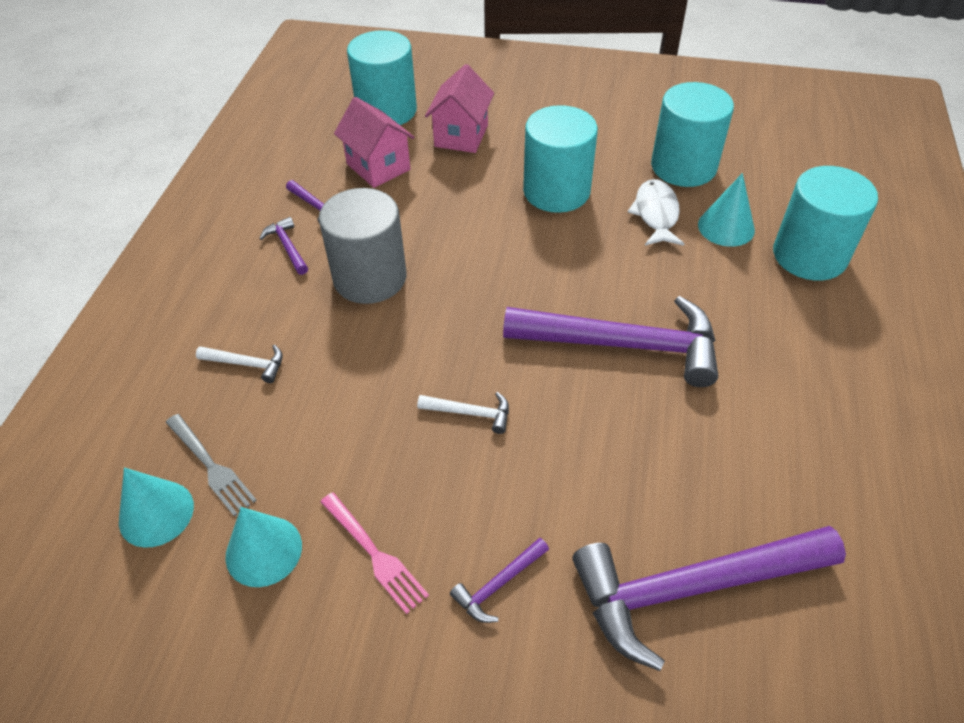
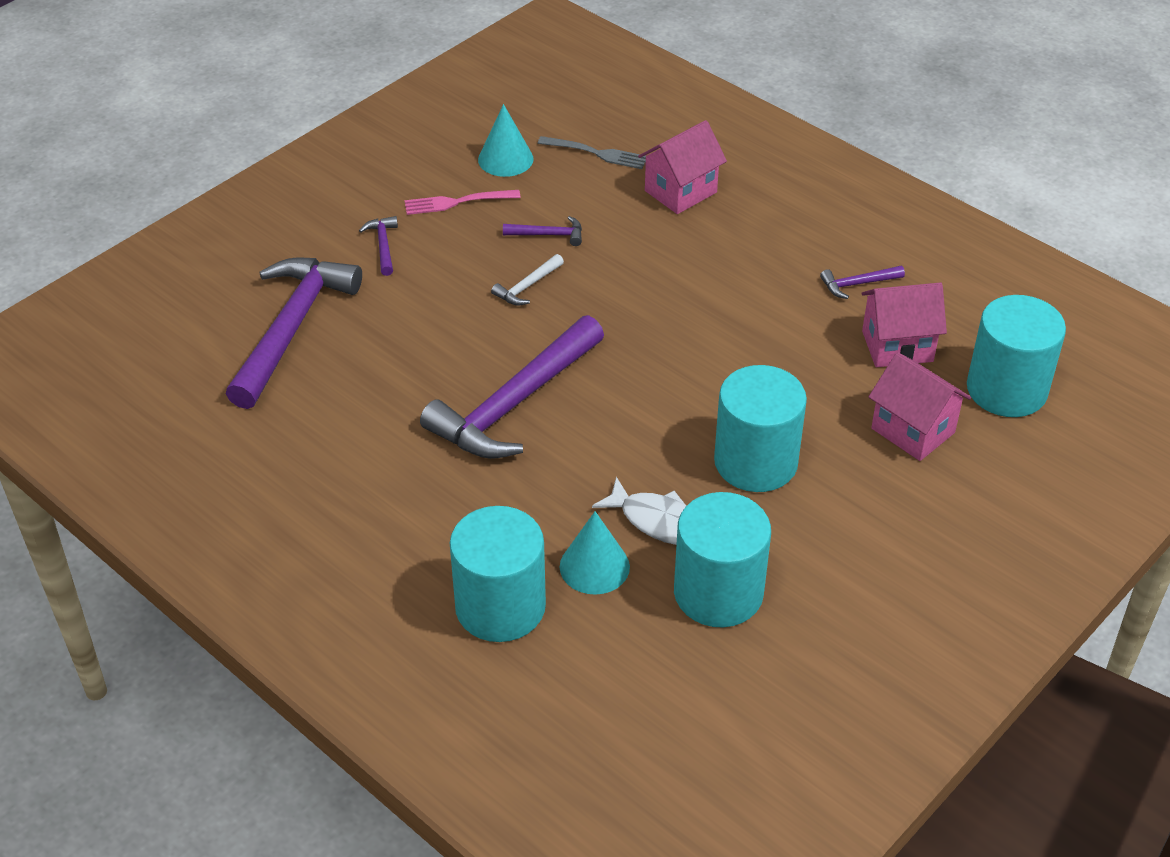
camera: 120 degrees right, 5 degrees down
turquoise cone [119,468,194,548] -> none
grey fork [166,414,257,516] -> grey fork turned 150 degrees counterclockwise [537,136,646,169]
white hammer [196,345,283,383] -> pink house [638,120,727,214]
purple hammer [259,217,308,275] -> purple hammer moved to [503,216,582,246]
grey cylinder [319,188,406,304] -> none

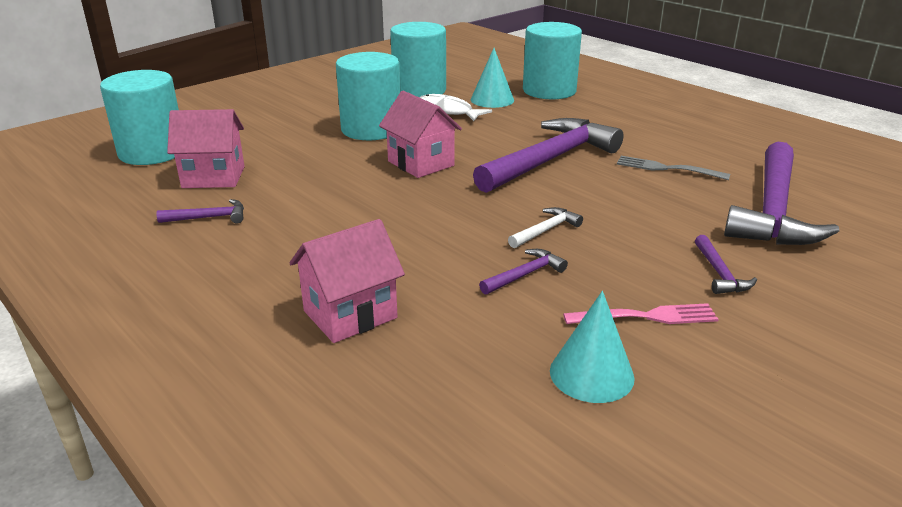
camera: 175 degrees left, 15 degrees down
purple hammer [503,216,582,246] -> purple hammer turned 135 degrees clockwise [479,249,568,295]
grey fork [537,136,646,169] -> grey fork moved to [617,156,730,180]
pink house [869,352,971,461] -> pink house moved to [379,91,462,178]

